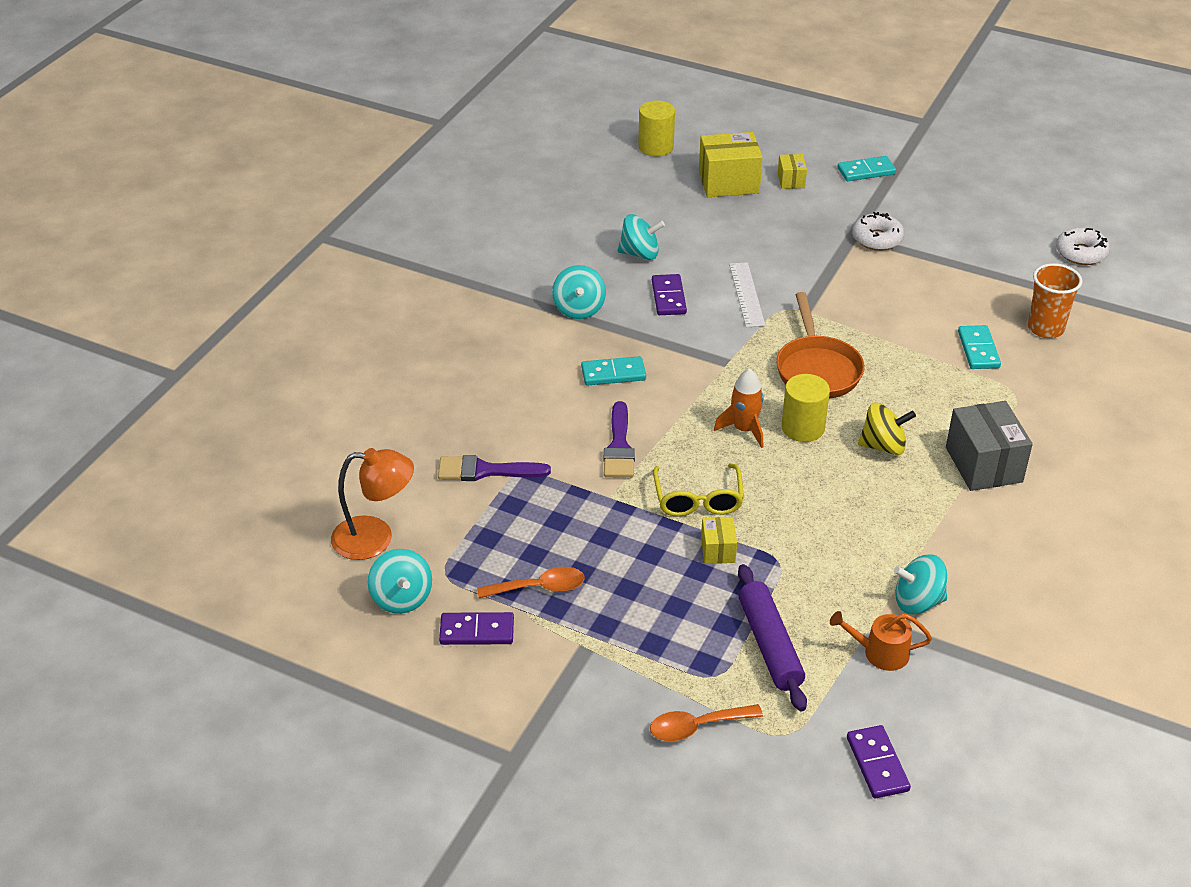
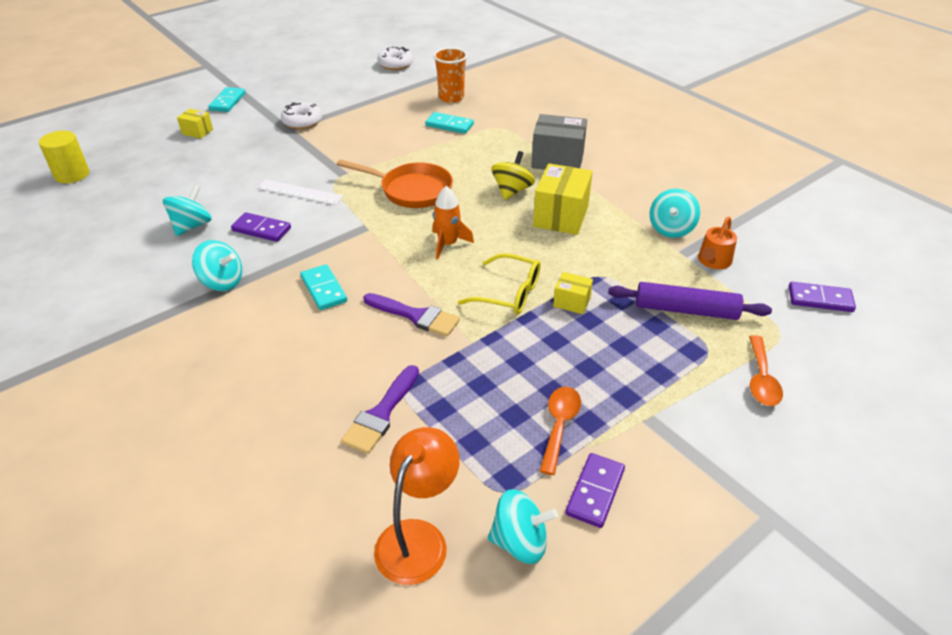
camera: 65 degrees left, 0 degrees up
turquoise domino [581,356,646,386] -> turquoise domino turned 45 degrees counterclockwise [300,264,347,310]
yellow box [699,132,763,197] -> yellow box moved to [533,163,593,235]
yellow cylinder [781,374,830,442] -> none

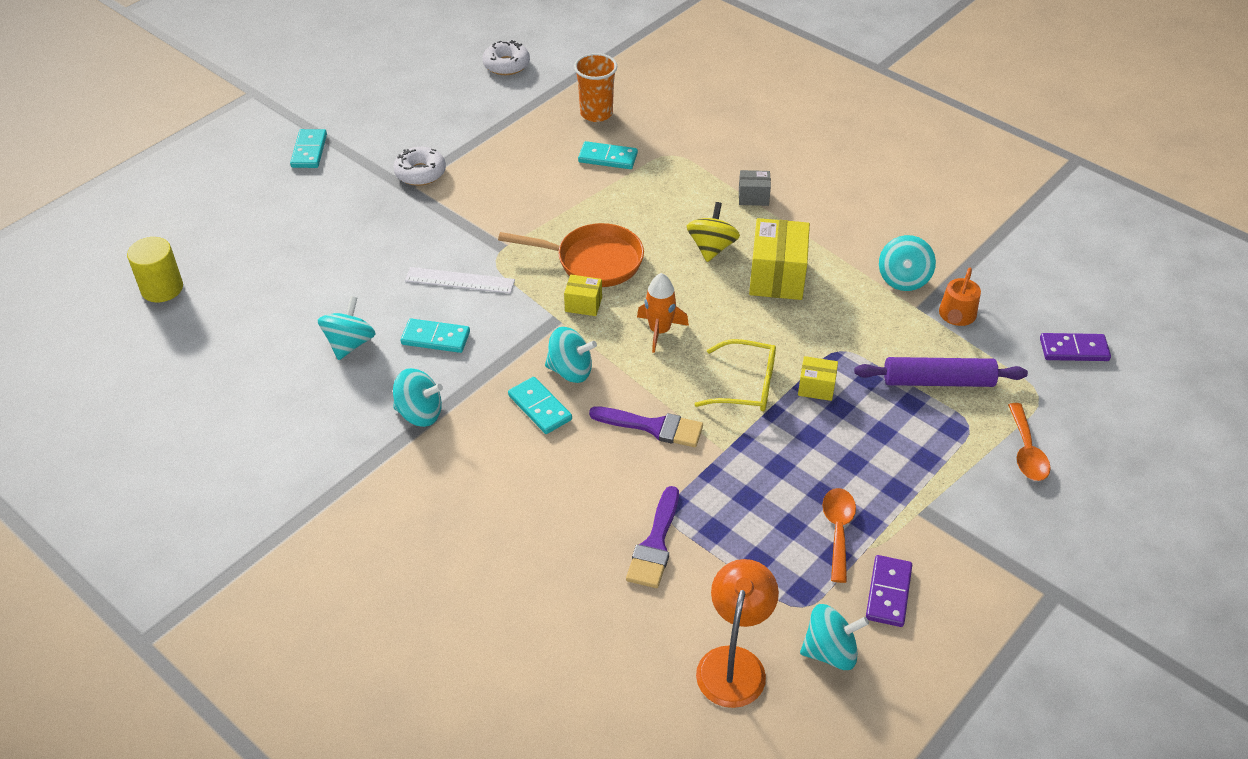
camera: 10 degrees left, 5 degrees up
yellow box [177,109,213,139] -> yellow box moved to [564,275,602,316]
purple domino [231,212,291,242] -> turquoise domino [401,319,470,353]
grey box [531,114,587,170] -> grey box [739,170,771,206], size x0.52
none -> turquoise spinning top [545,327,597,383]

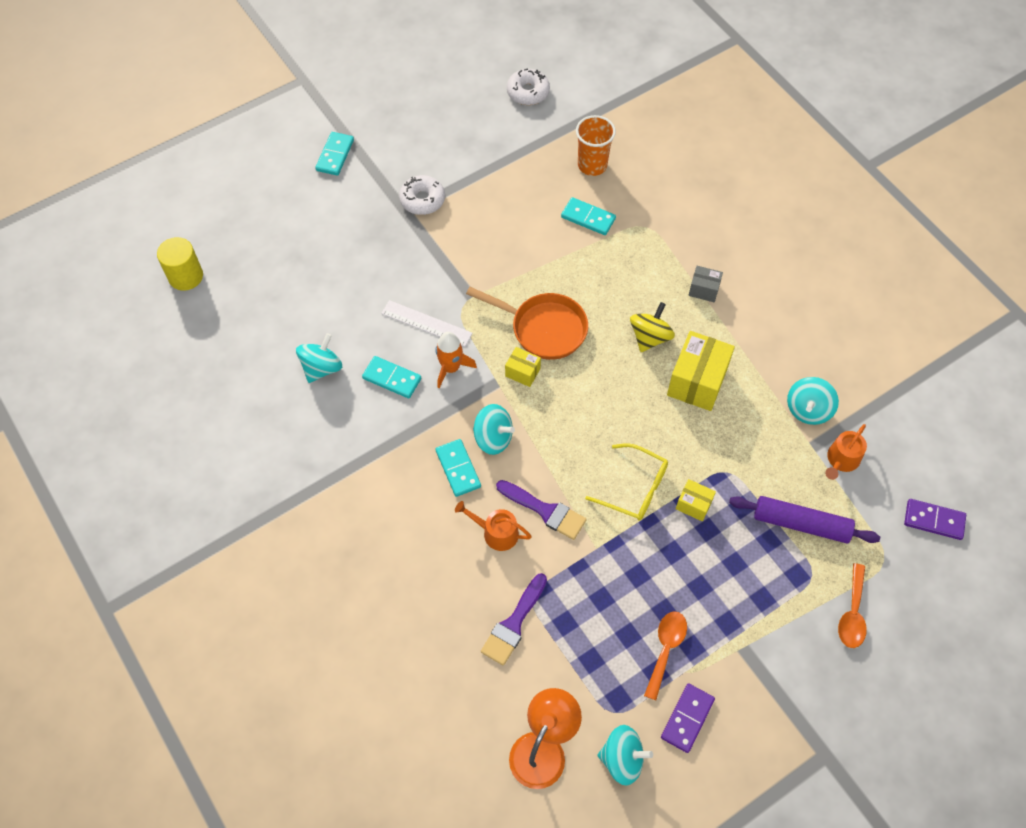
camera: 15 degrees right, 15 degrees up
turquoise spinning top [393,368,443,427] -> none
orange rocket [637,273,689,353] -> orange rocket moved to [435,332,477,388]
none -> orange watering can [455,501,532,551]

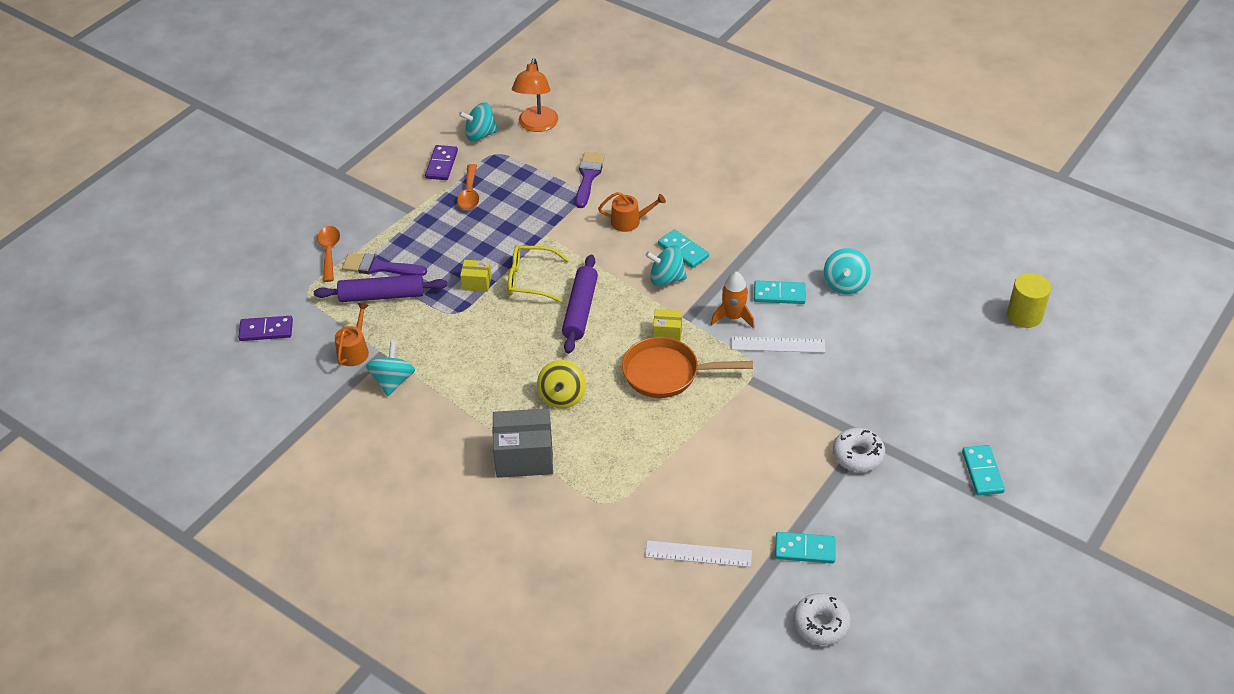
camera: 160 degrees right, 15 degrees down
purple brush [496,480,587,540] -> purple brush moved to [342,253,427,276]
turquoise domino [561,197,616,235] -> turquoise domino moved to [775,532,836,564]
orange cup [576,115,616,176] -> white ruler [645,540,752,567]
yellow box [667,331,735,411] -> none
grey box [688,266,723,302] -> grey box [492,408,553,478], size x1.93
none -> purple rolling pin [562,254,598,354]

